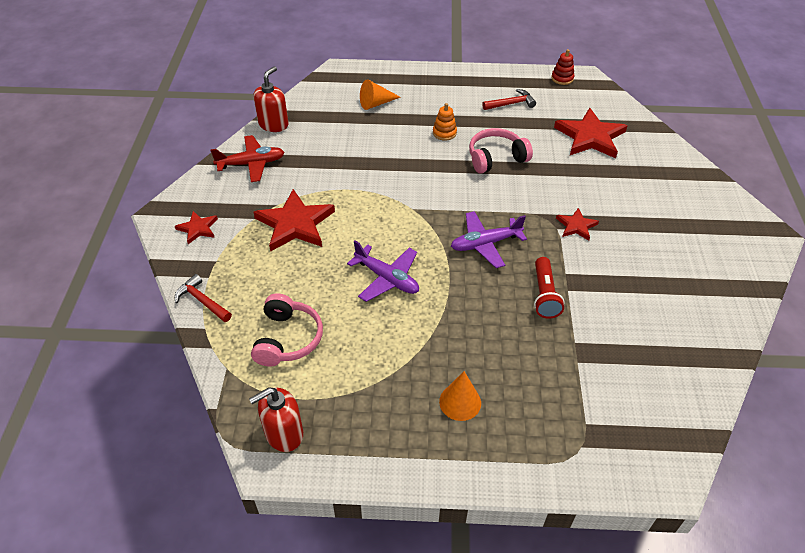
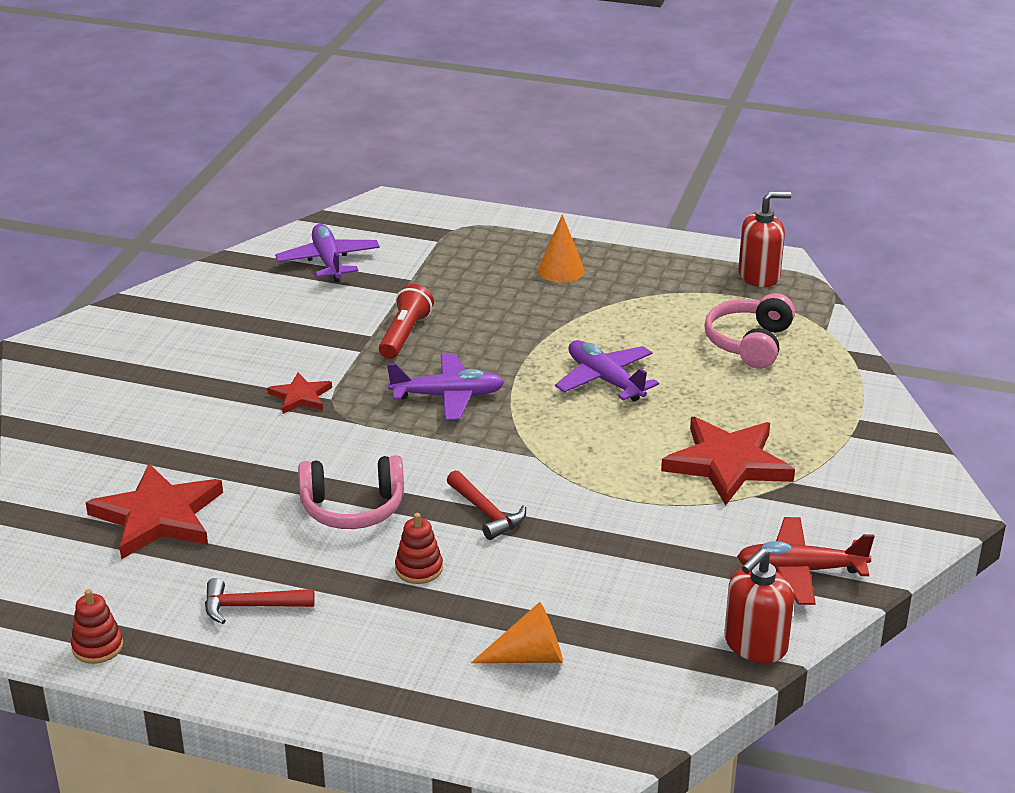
camera: 165 degrees left, 15 degrees down
red star [175,211,218,244] -> none
red hammer [175,274,232,322] -> red hammer moved to [447,470,526,540]
orange stacking toy [433,103,457,141] -> red stacking toy [395,513,443,584]
none -> purple plane [275,224,380,282]

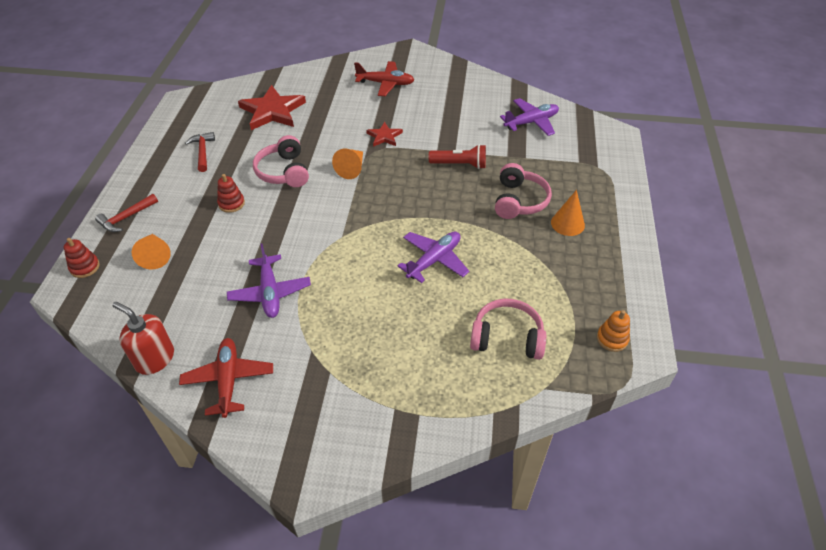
camera: 80 degrees right, 15 degrees up
red stacking toy [71,589,123,664] -> red stacking toy moved to [64,238,100,278]
purple plane [387,353,504,420] -> purple plane moved to [227,243,311,318]
red hammer [447,470,526,540] -> red hammer moved to [95,194,158,232]
red star [661,417,795,505] -> none
red soap dispenser [738,191,791,287] -> orange stacking toy [597,310,630,352]
none -> orange cone [332,149,363,179]
none -> red plane [354,61,414,96]
none -> pink headphones [495,163,552,219]

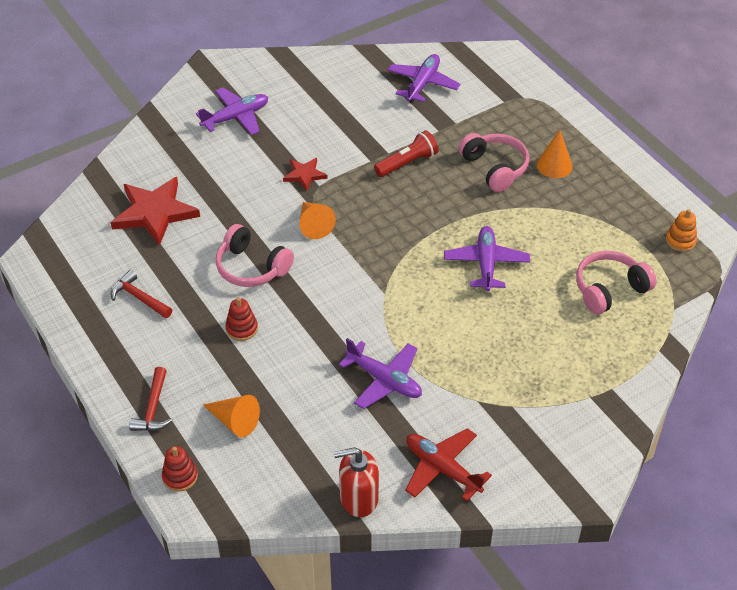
camera: 40 degrees left, 0 degrees up
red plane [354,61,414,96] -> purple plane [196,88,268,135]

